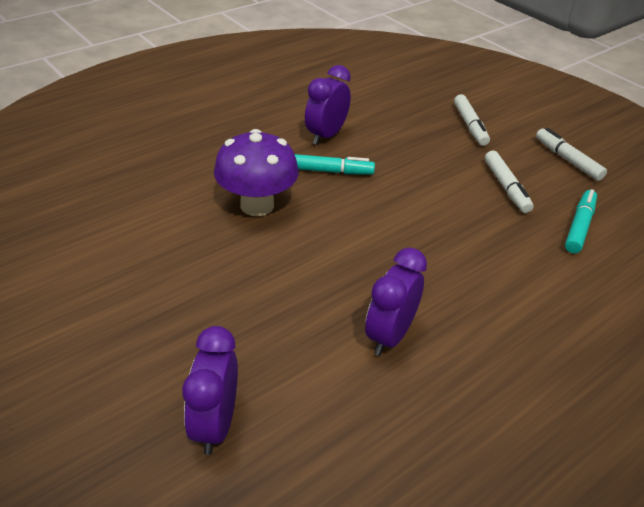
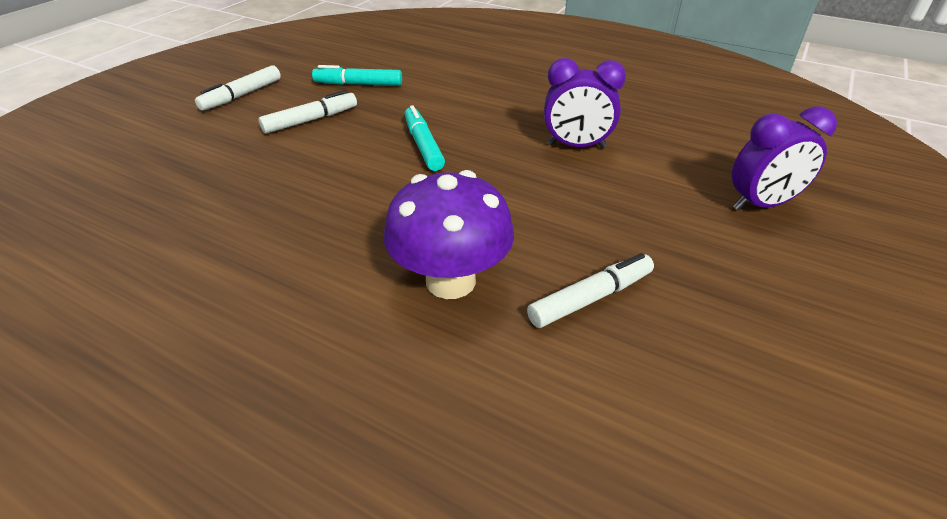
camera: 110 degrees left, 0 degrees up
turquoise marker [295,154,375,175] -> turquoise marker moved to [404,105,445,171]
purple clock [305,65,351,145] -> none
white marker [454,94,490,146] -> white marker moved to [527,253,654,328]

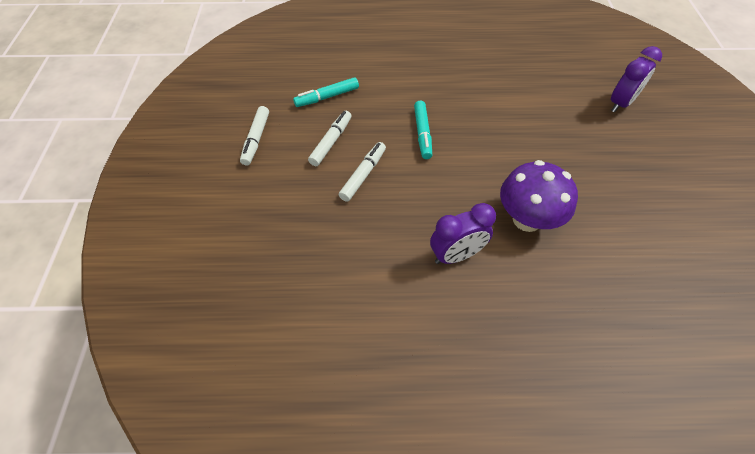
camera: 30 degrees left, 15 degrees up
turquoise marker [404,105,445,171] -> turquoise marker turned 135 degrees counterclockwise [414,101,432,159]
white marker [527,253,654,328] -> white marker moved to [339,142,386,202]
purple clock [544,58,626,148] -> purple clock moved to [430,203,496,264]

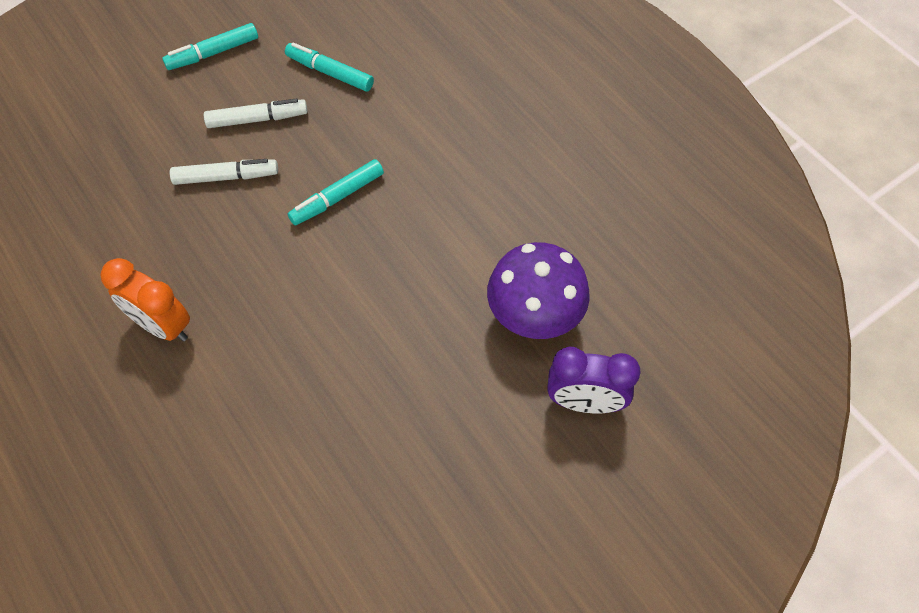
camera: 55 degrees right, 5 degrees up
white marker [240,106,269,165] -> turquoise marker [162,23,258,70]
purple clock [430,203,496,264] -> orange clock [101,258,190,342]
purple mushroom [500,160,578,232] -> purple mushroom moved to [487,242,590,339]

